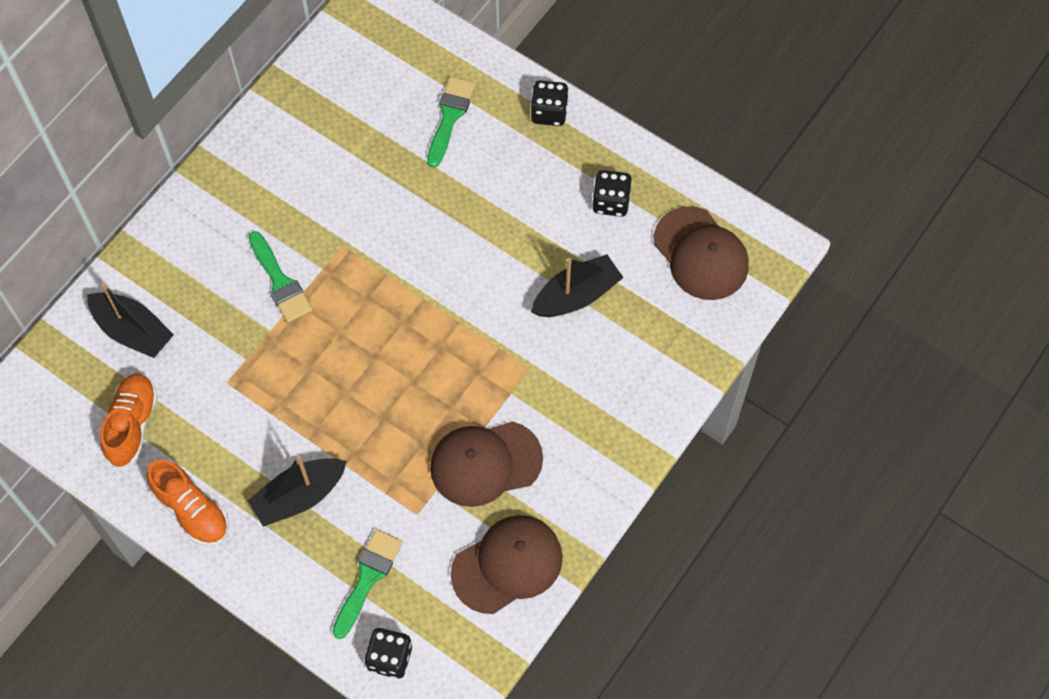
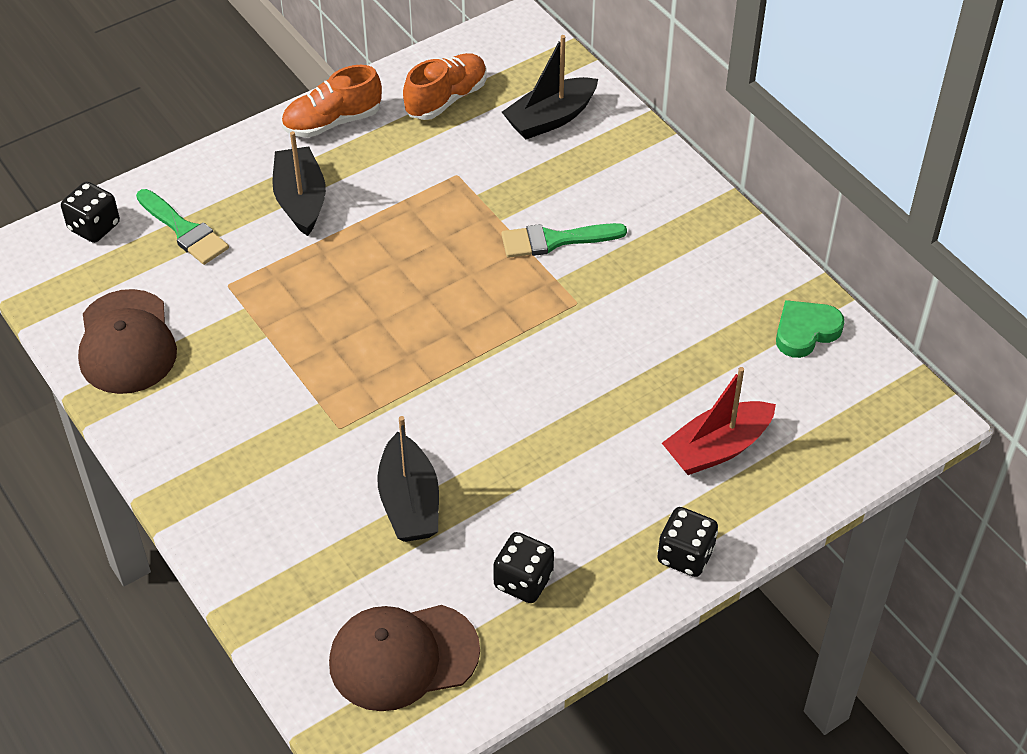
camera: 110 degrees right, 15 degrees down
orange shoe [100,373,158,467] -> orange shoe turned 75 degrees counterclockwise [403,53,487,120]
green brush [427,76,475,168] -> red boat [662,367,776,475]
brown cap [430,421,543,507] -> none
none -> green heart [776,300,845,358]

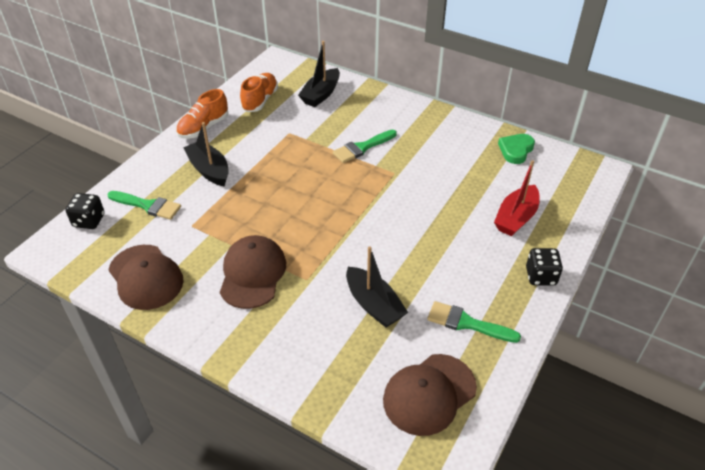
camera: 25 degrees left, 5 degrees down
black dice [493,532,554,603] -> green brush [427,301,521,343]
none -> brown cap [220,235,286,309]

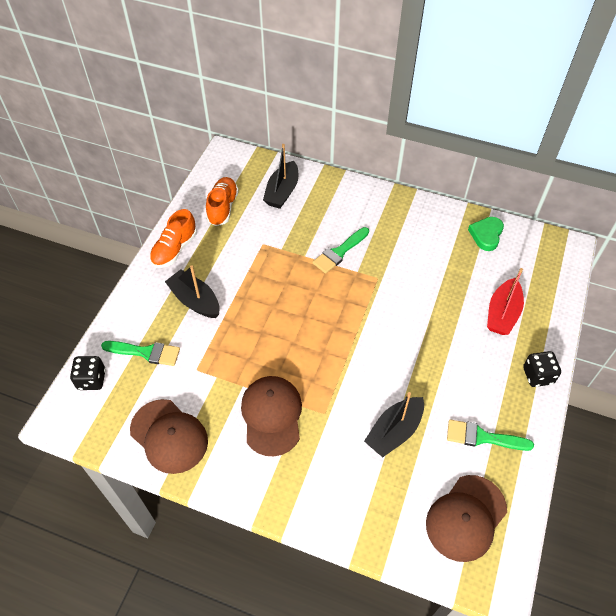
camera: 10 degrees left, 10 degrees up
black boat [346,246,408,327] -> black boat turned 90 degrees clockwise [364,392,424,457]

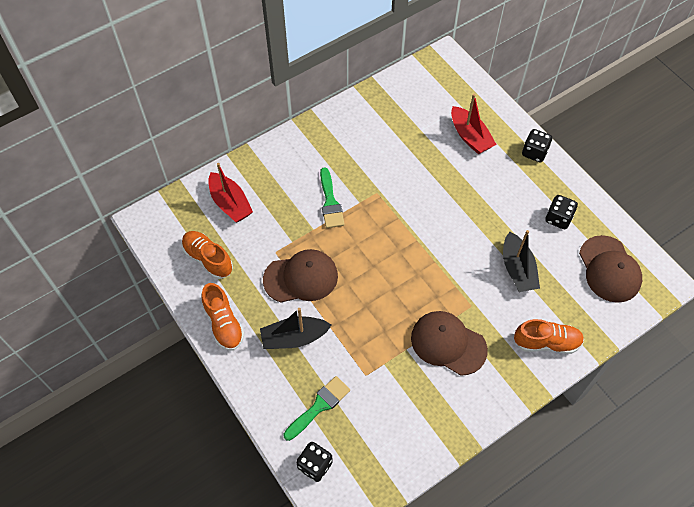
camera: 55 degrees left, 5 degrees up
brown cap [130,399,208,474] -> brown cap moved to [263,249,338,303]
black boat [263,144,298,209] -> red boat [208,163,253,223]
green brush [447,419,534,451] -> black dice [545,195,578,229]
green heart [468,217,504,251] -> none
none -> orange shoe [514,319,584,354]

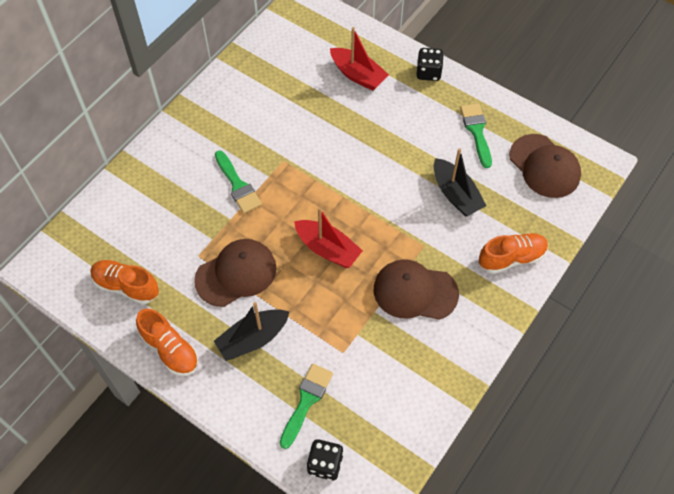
camera: 20 degrees left, 0 degrees up
red boat [208,163,253,223] -> red boat moved to [294,207,363,268]
black dice [545,195,578,229] -> green brush [460,103,492,168]

